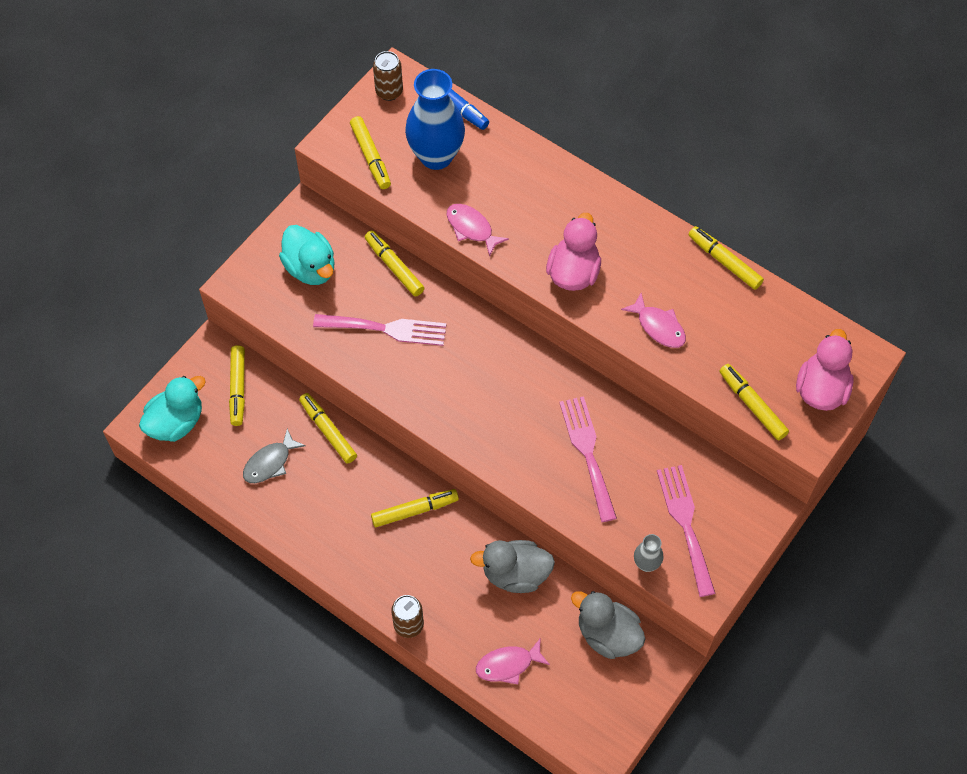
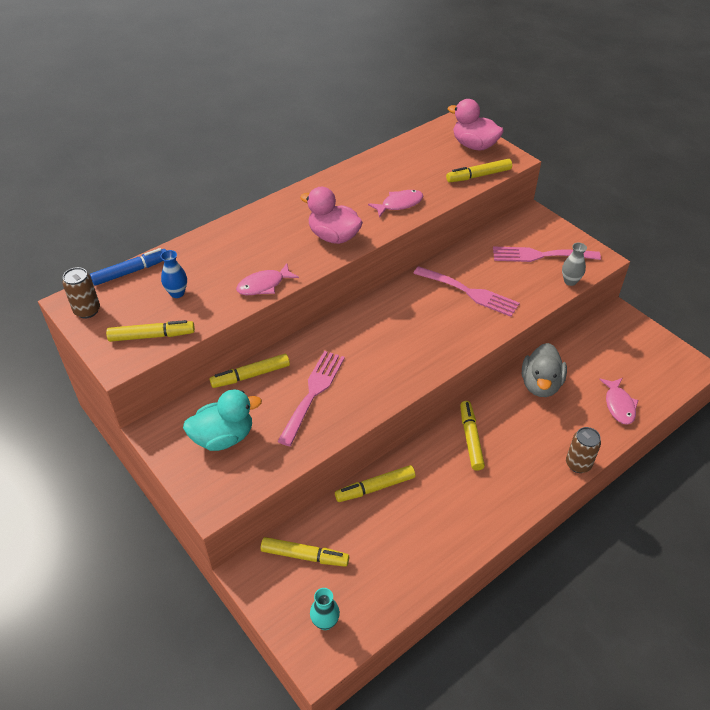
camera: 75 degrees left, 15 degrees down
turquoise duck [139,376,206,442] -> turquoise vase [310,588,340,630]
grey fish [243,429,306,483] -> none
blue vase [405,69,465,170] -> blue vase [161,250,187,298], size x0.46
pink fork [559,396,617,522] -> pink fork turned 150 degrees counterclockwise [413,266,520,317]
grey duck [571,591,646,659] -> none
yellow marker [688,226,764,290] -> none

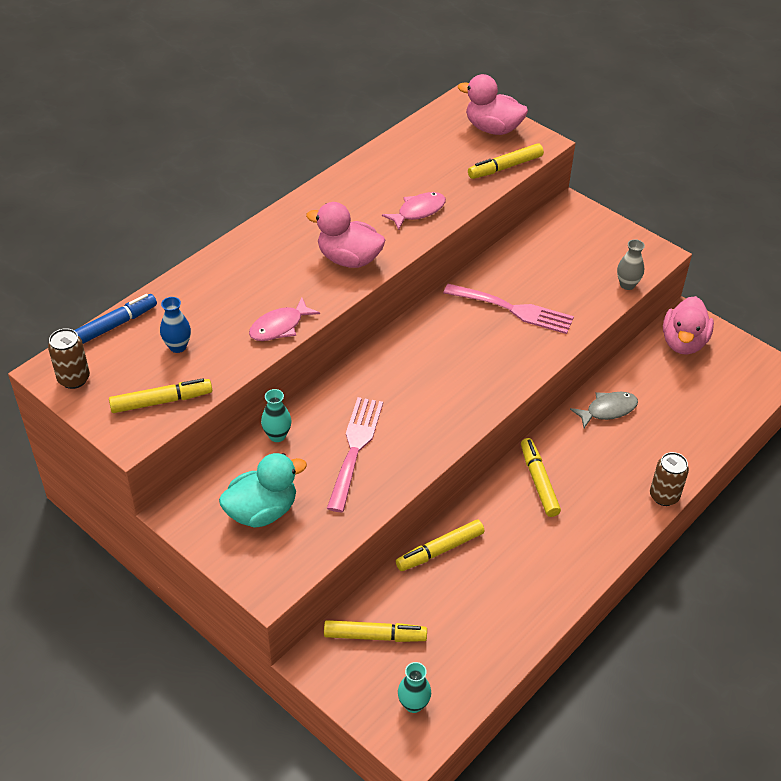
camera: 10 degrees left, 0 degrees up
yellow marker [210,354,290,388] -> turquoise vase [261,389,291,442]
pink fork [493,247,601,262] -> none
grey duck [522,343,567,397] -> grey fish [570,392,638,428]
pink fish [599,378,638,425] -> none
none -> pink duck [663,296,714,355]

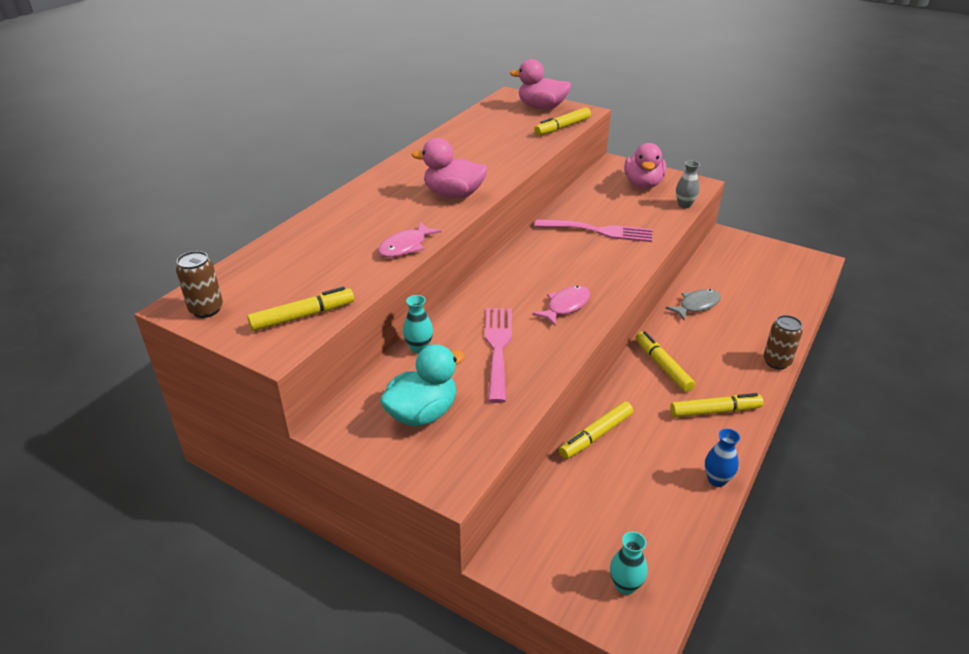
camera: 10 degrees left, 10 degrees down
blue marker [74,294,157,344] -> none
blue vase [160,297,191,353] -> blue vase moved to [705,429,740,487]
yellow marker [324,620,427,642] -> yellow marker moved to [670,393,763,418]
pink fish [382,192,446,230] -> pink fish moved to [532,286,590,326]
pink duck [663,296,714,355] -> pink duck moved to [624,143,666,189]

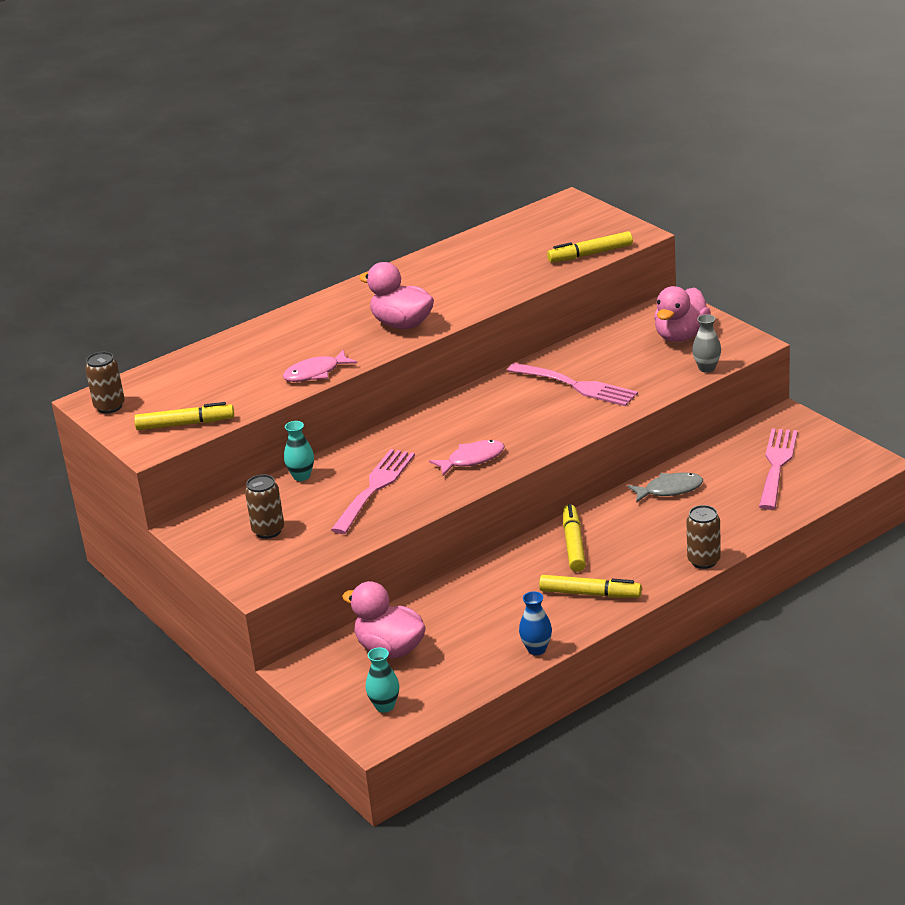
camera: 25 degrees right, 5 degrees down
turquoise duck [380,344,465,427] -> brown can [245,474,284,539]
pink duck [510,59,571,109] -> pink duck moved to [342,581,426,658]
yellow marker [559,402,633,459] -> none
none -> pink fork [759,429,798,510]

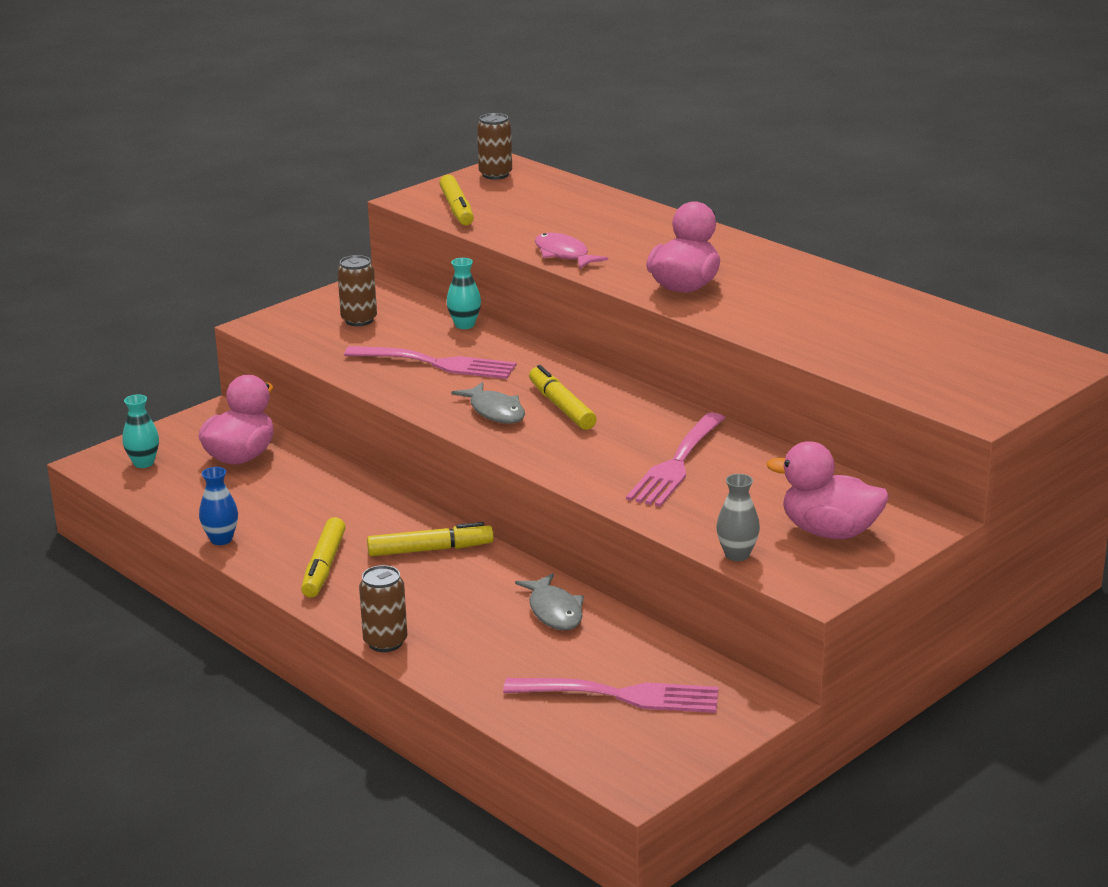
camera: 80 degrees right, 5 degrees down
pink fish [429,440,505,476] -> grey fish [451,382,525,424]
yellow marker [547,231,633,263] -> yellow marker moved to [529,365,597,430]

